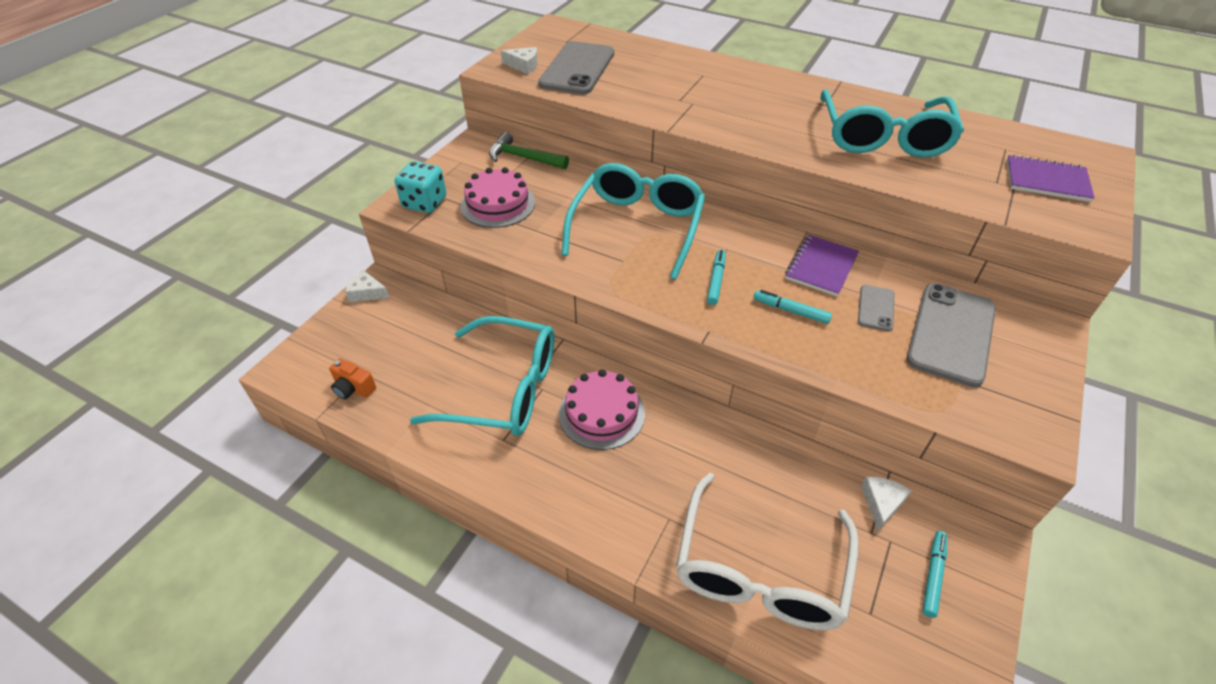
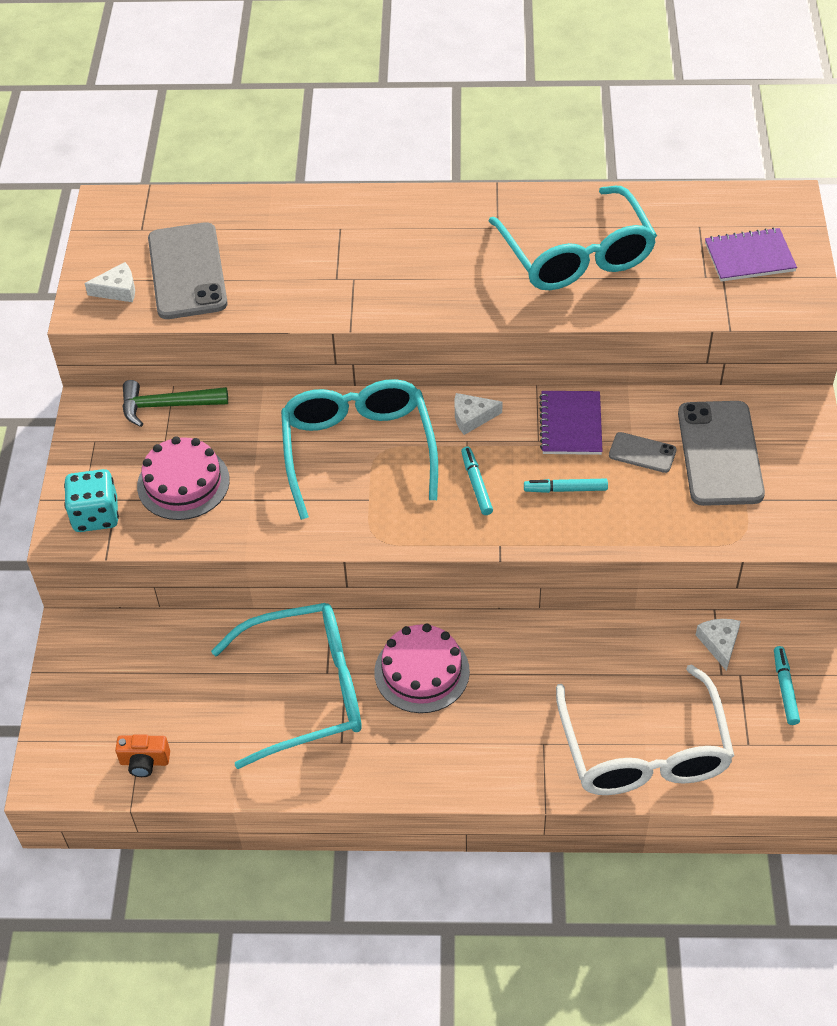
camera: 25 degrees left, 5 degrees up
white cheese [345,270,389,302] -> white cheese moved to [454,393,503,435]
grey phone [858,285,894,332] -> grey phone turned 60 degrees counterclockwise [609,432,677,473]

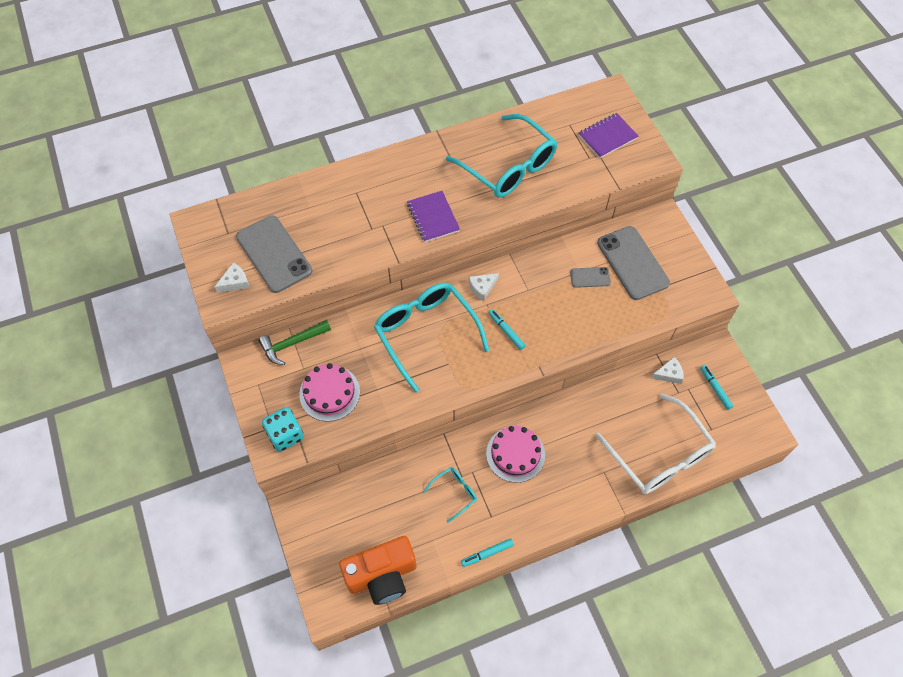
camera: 25 degrees left, 10 degrees up
orange camera [115,735,170,777] -> orange camera [339,536,417,605], size x2.24
turquoise glasses [211,603,361,769] -> turquoise glasses [424,467,477,523], size x0.46
turquoise marker [524,479,608,493] -> turquoise marker moved to [461,538,514,567]
purple notebook [539,391,603,455] -> purple notebook moved to [407,191,460,242]
white cheese [696,619,741,671] -> white cheese turned 105 degrees clockwise [651,357,684,384]

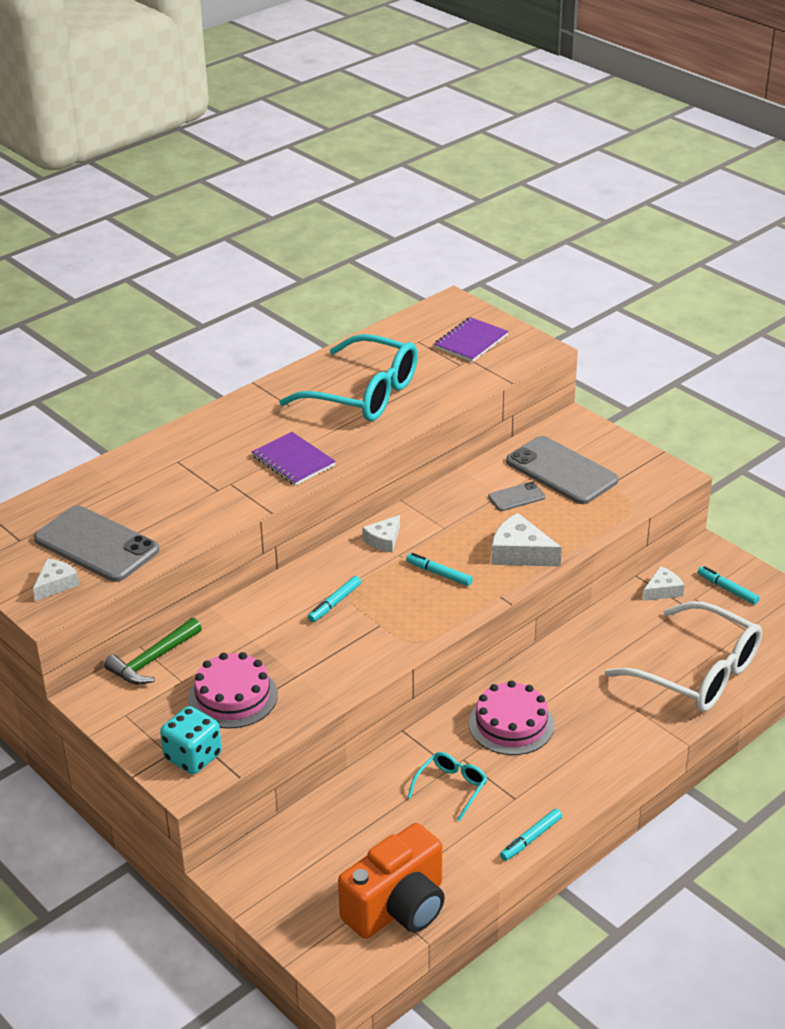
camera: 20 degrees left, 25 degrees down
turquoise glasses [374,283,490,392] -> turquoise marker [308,576,361,622]
none -> white cheese [491,513,562,566]

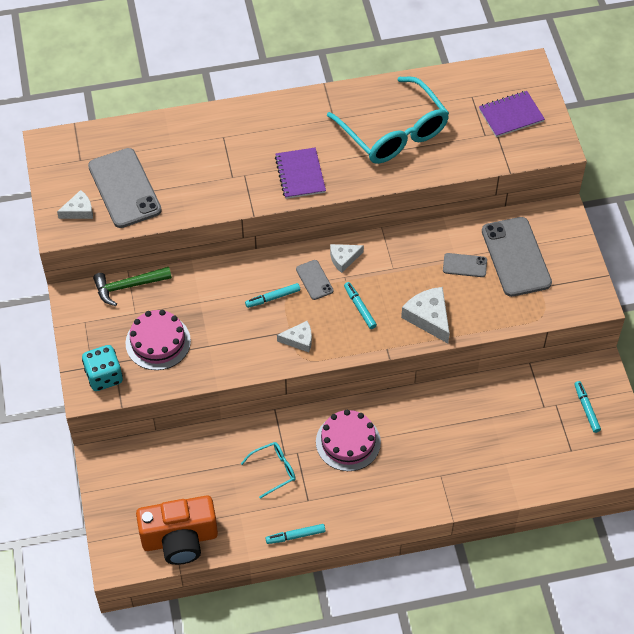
camera: 30 degrees right, 20 degrees up
white glasses [605,601,762,712] -> none
white cheese [643,566,684,601] -> white cheese moved to [277,321,312,352]
none -> grey phone [296,260,333,300]

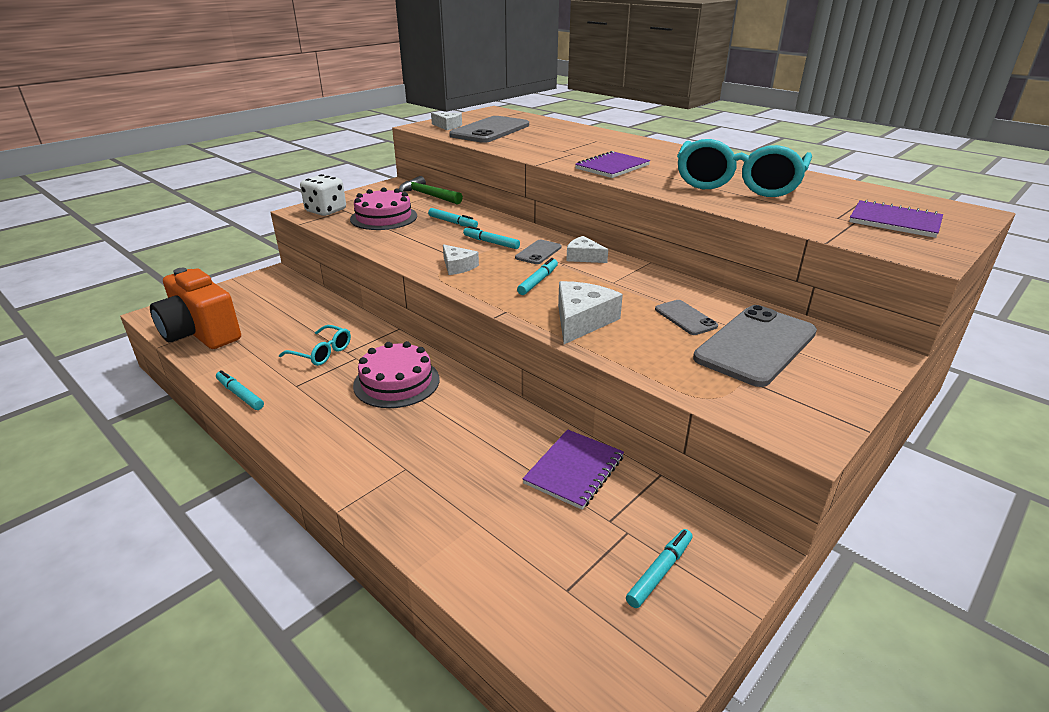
camera: 55 degrees right, 25 degrees down
turquoise dice [82,345,123,391] -> white dice [300,174,346,216]
none -> turquoise marker [428,208,478,228]
none -> purple notebook [523,429,624,510]

